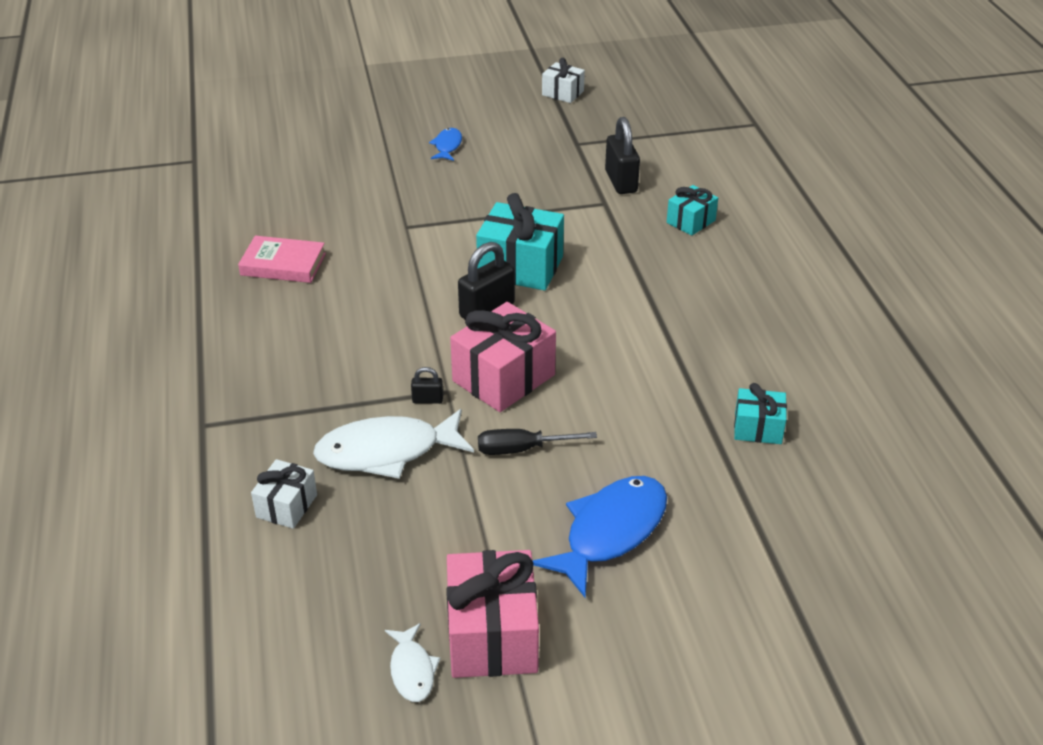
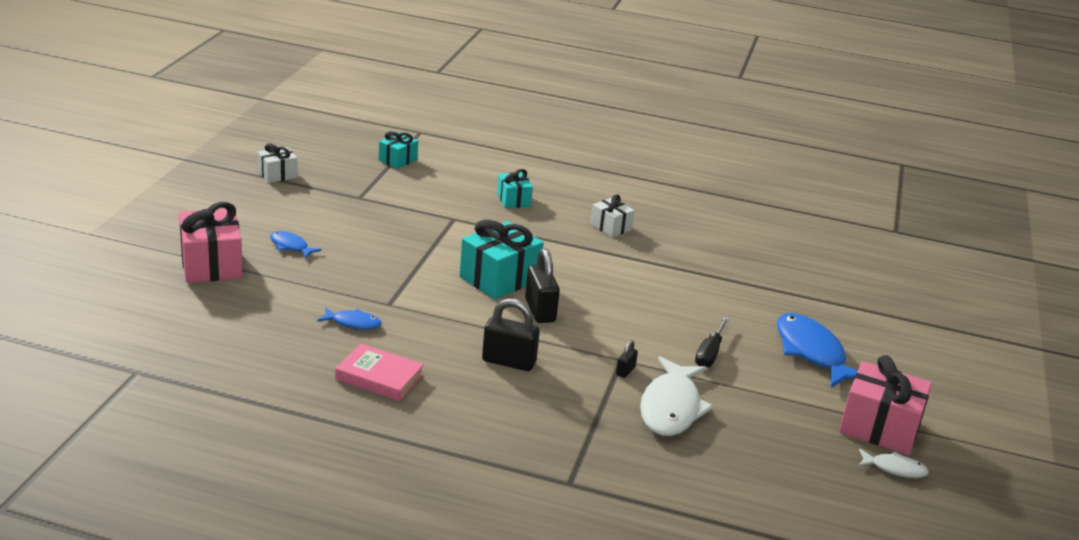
camera: 65 degrees left, 10 degrees down
pink book [238,236,326,283] -> pink book turned 75 degrees clockwise [335,344,424,401]
white gift [251,459,317,529] -> white gift moved to [590,194,634,237]
pink gift [450,302,556,412] -> pink gift moved to [179,202,243,283]
black padlock [605,117,640,194] -> black padlock moved to [482,298,540,371]
turquoise gift [734,383,787,444] -> turquoise gift moved to [379,131,418,169]
none -> blue fish [317,307,381,330]

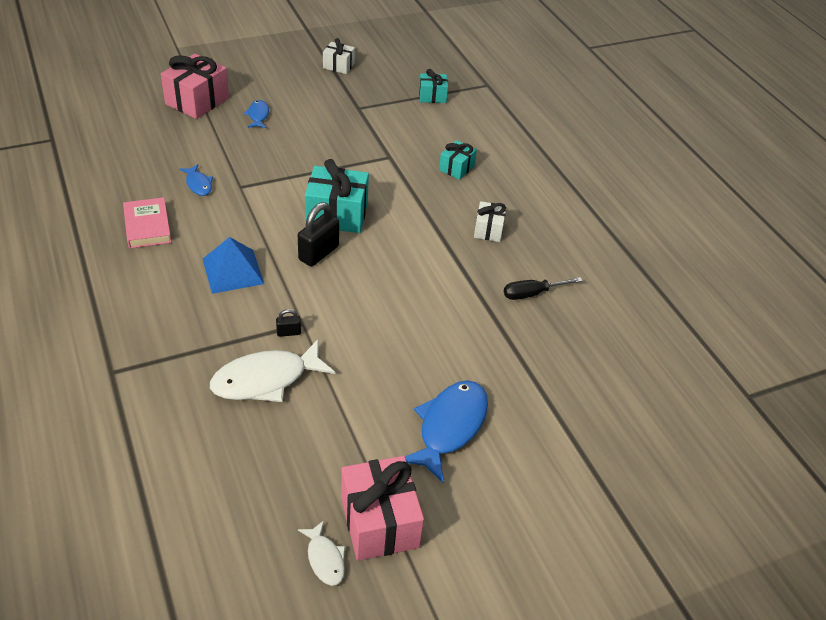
camera: 50 degrees right, 15 degrees up
black padlock [482,298,540,371] -> blue pyramid [203,237,264,294]
black screwdriver [695,317,729,367] -> black screwdriver moved to [504,277,582,300]

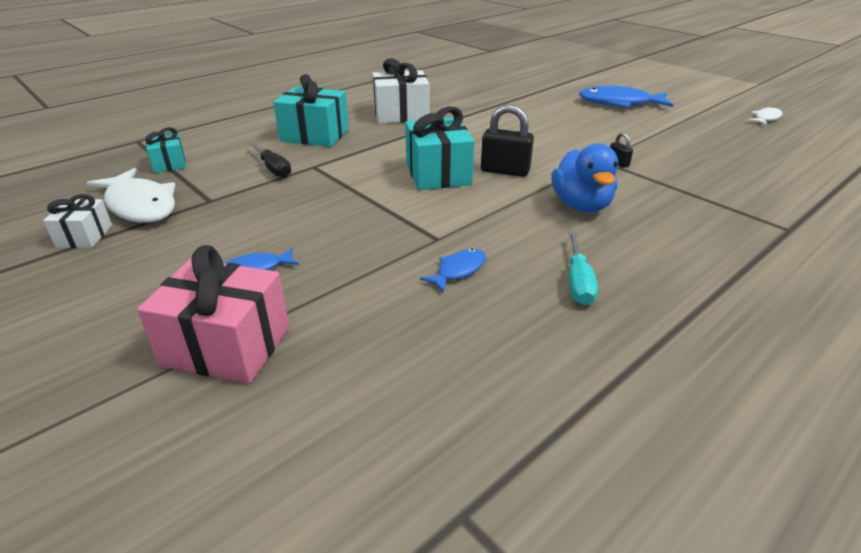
camera: 105 degrees left, 10 degrees down
pink book [123,197,171,248] -> turquoise screwdriver [569,232,598,305]
blue pyramid [203,237,264,294] -> blue duck [551,143,618,212]
white fish [210,339,335,402] -> white fish moved to [87,168,176,223]
pink gift [341,456,424,561] -> none
turquoise gift [439,140,477,180] -> turquoise gift [273,74,349,147], size x1.78
white gift [474,201,506,242] -> white gift [372,58,429,124], size x1.78
black screwdriver [504,277,582,300] -> black screwdriver moved to [249,142,291,178]

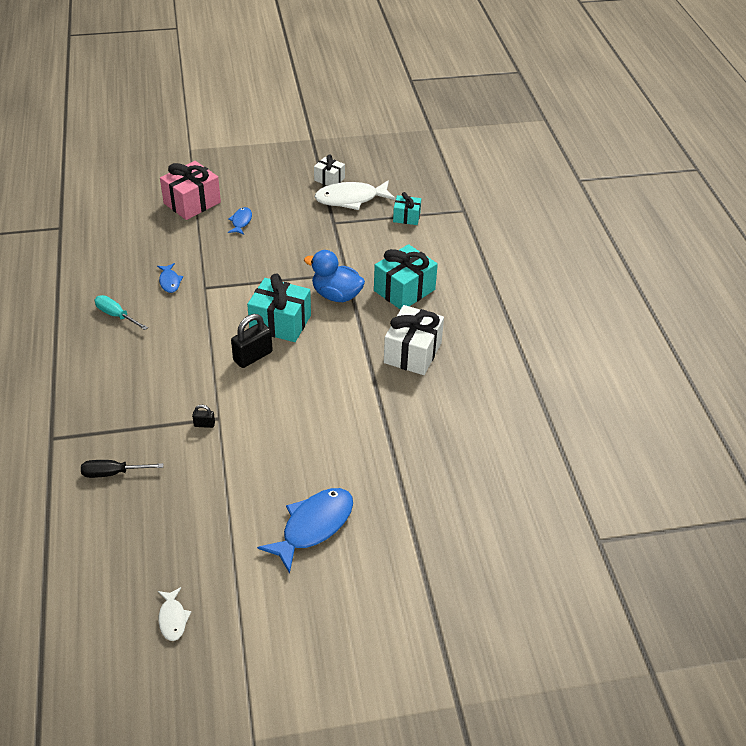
camera: 120 degrees right, 10 degrees up
black screwdriver [249,142,291,178] -> black screwdriver moved to [81,460,163,478]
blue duck [551,143,618,212] -> blue duck moved to [304,250,365,302]

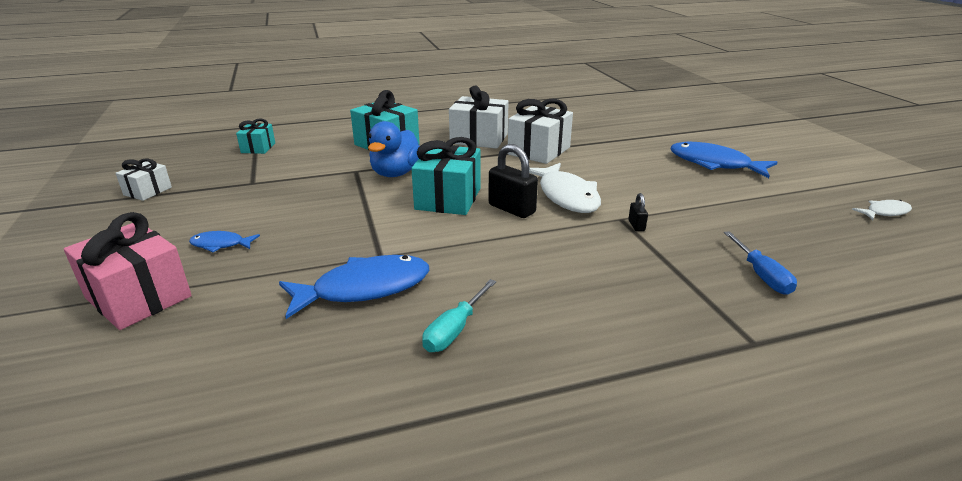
camera: 95 degrees left, 15 degrees down
black screwdriver [81,460,163,478] -> blue screwdriver [724,231,797,295]
blue fish [157,263,183,293] -> blue fish [279,255,429,319], size x1.96
white fish [315,180,396,210] -> white fish moved to [529,163,601,213]
none -> white gift [508,99,573,164]

